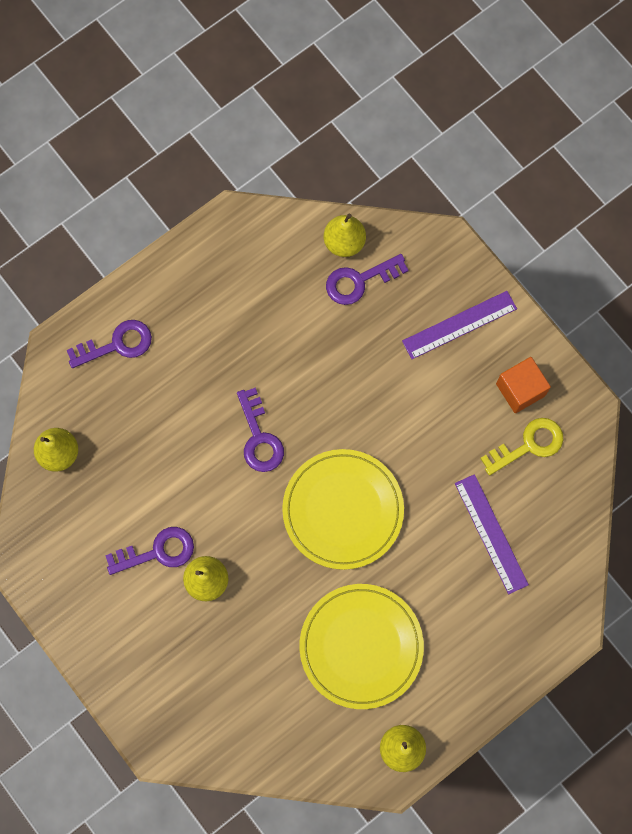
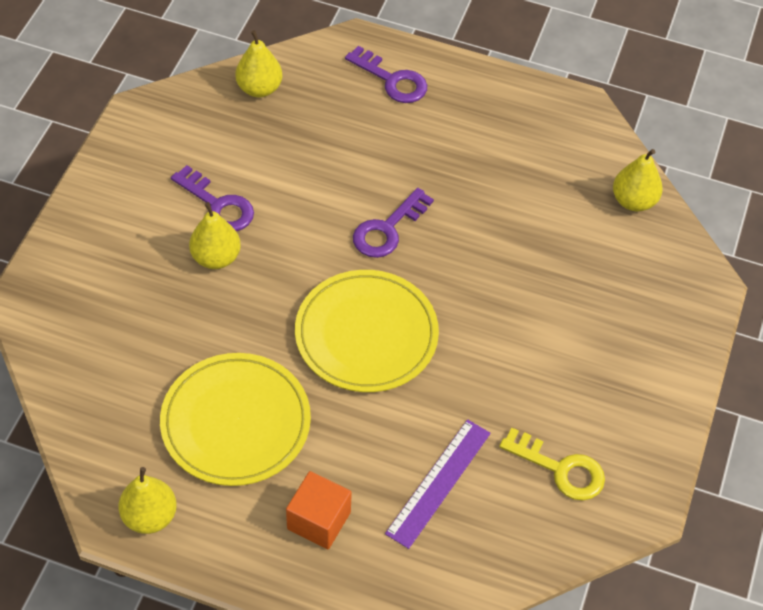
camera: 55 degrees right, 20 degrees down
purple key [326,254,409,305] -> none
purple ruler [402,291,517,359] -> none
orange cube [496,357,551,413] -> orange cube moved to [286,471,352,549]

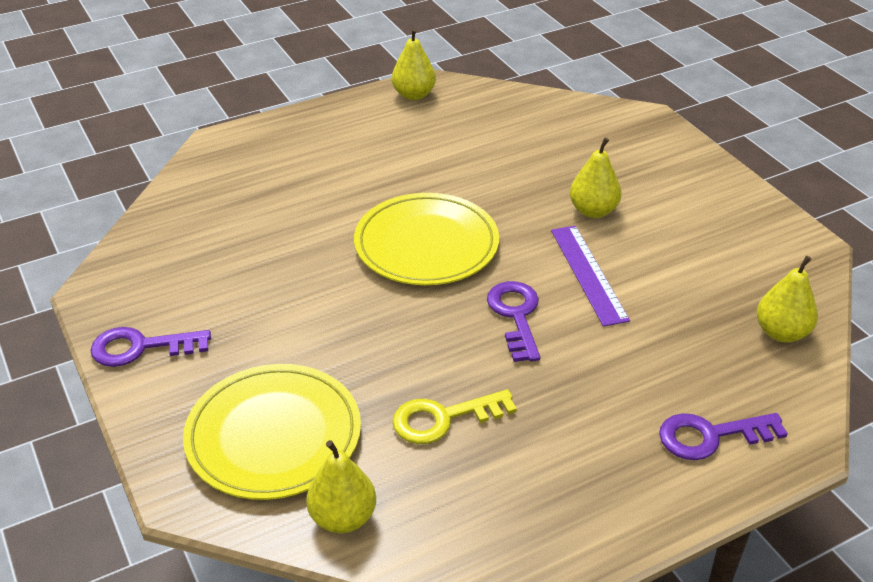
camera: 135 degrees right, 15 degrees down
yellow plate [160,353,311,486] -> yellow plate moved to [183,364,361,500]
purple key [171,165,254,231] -> purple key moved to [90,327,211,367]
orange cube [286,471,352,549] -> none
purple ruler [385,419,491,549] -> purple ruler moved to [551,226,630,327]
yellow key [499,428,605,501] -> yellow key moved to [392,389,517,444]

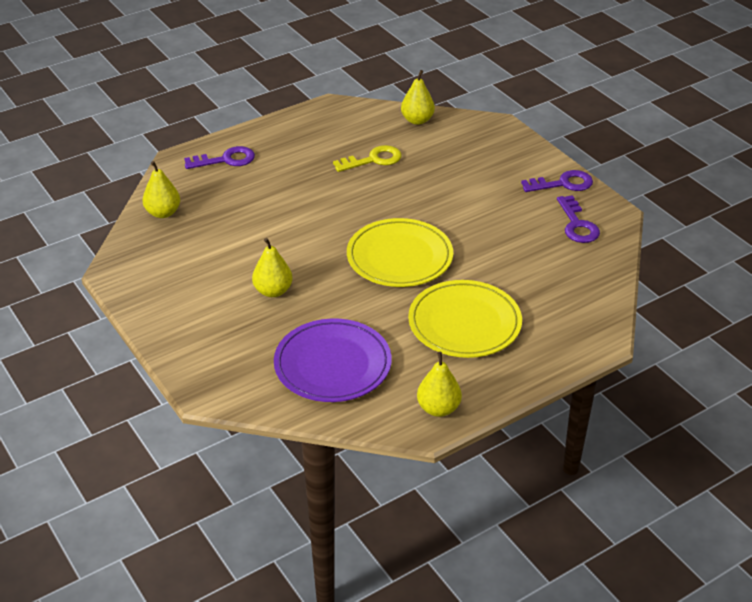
camera: 175 degrees right, 0 degrees up
yellow plate [183,364,361,500] -> yellow plate moved to [408,280,522,358]
purple key [487,281,540,362] -> purple key moved to [557,195,600,243]
purple ruler [551,226,630,327] -> none
none -> purple plate [274,318,392,402]

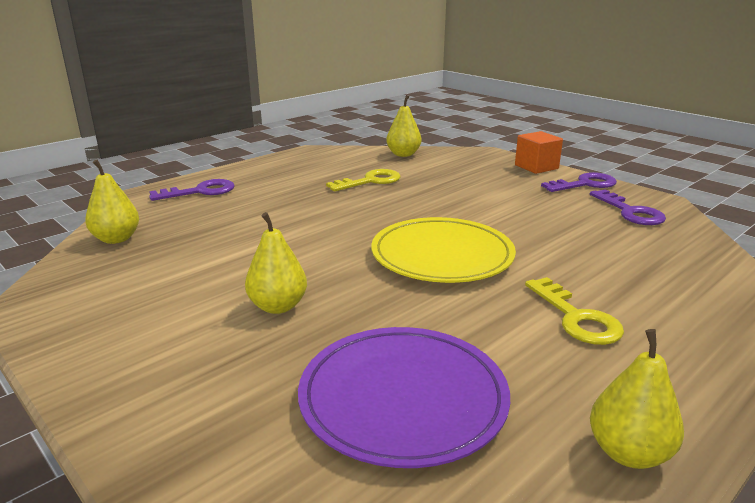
camera: 10 degrees left, 15 degrees down
yellow plate [408,280,522,358] -> yellow key [525,277,624,345]
none -> orange cube [515,131,563,174]

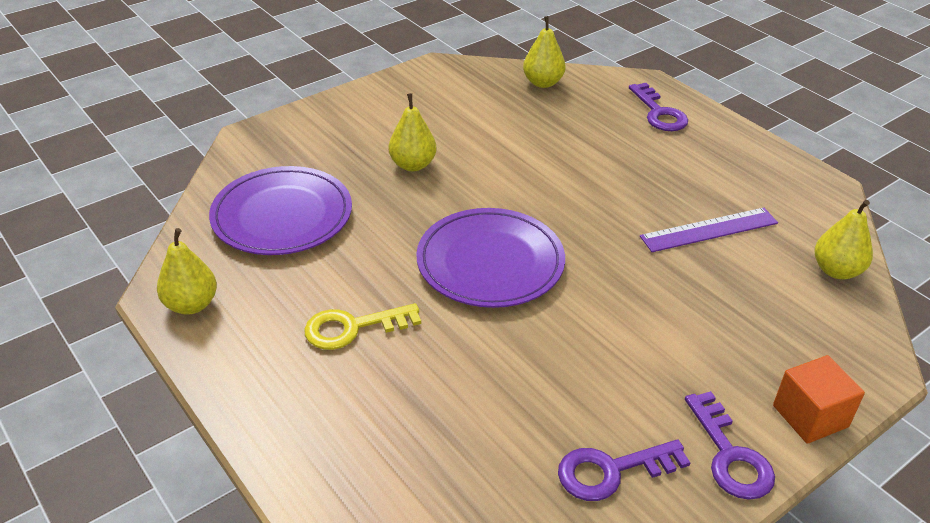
camera: 95 degrees right, 15 degrees up
yellow key [326,169,401,191] -> purple ruler [640,208,778,252]
yellow plate [371,217,516,283] -> purple plate [416,208,565,308]

